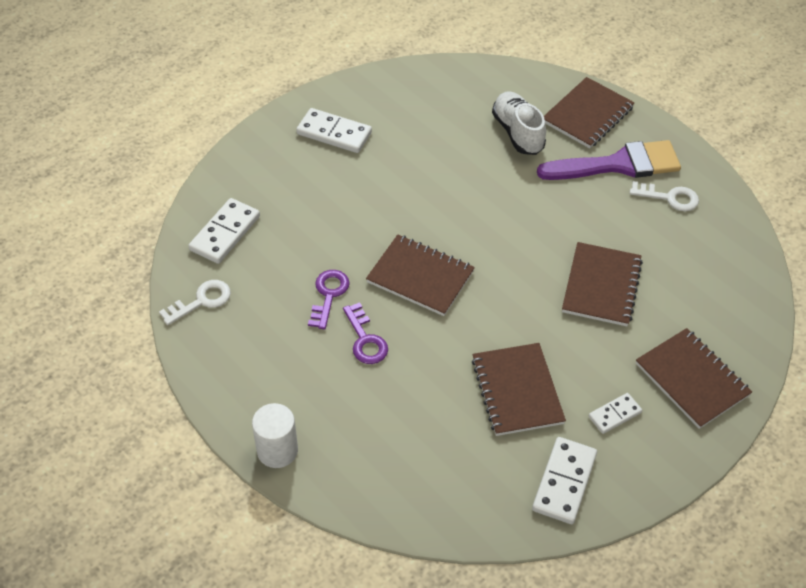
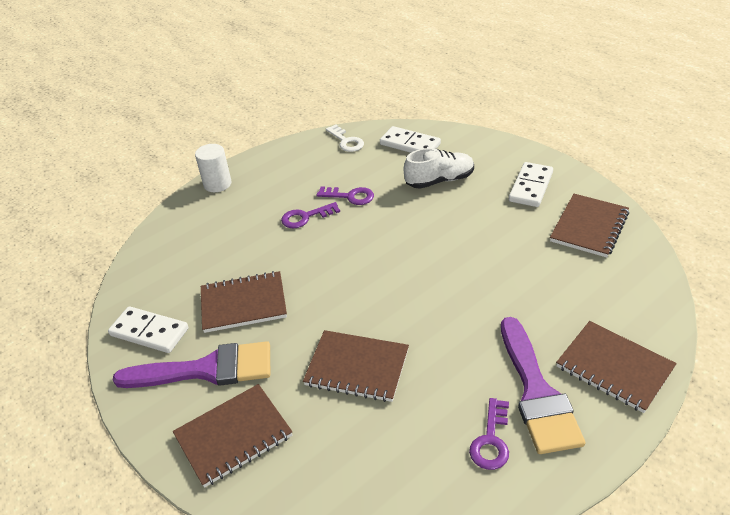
camera: 95 degrees right, 10 degrees down
brown notebook [366,235,475,316] -> brown notebook moved to [550,194,629,258]
white shoe [492,91,546,155] -> white shoe moved to [404,148,474,189]
white domino [589,393,642,434] -> purple brush [113,341,270,388]
white key [630,181,699,211] -> purple key [469,398,509,470]

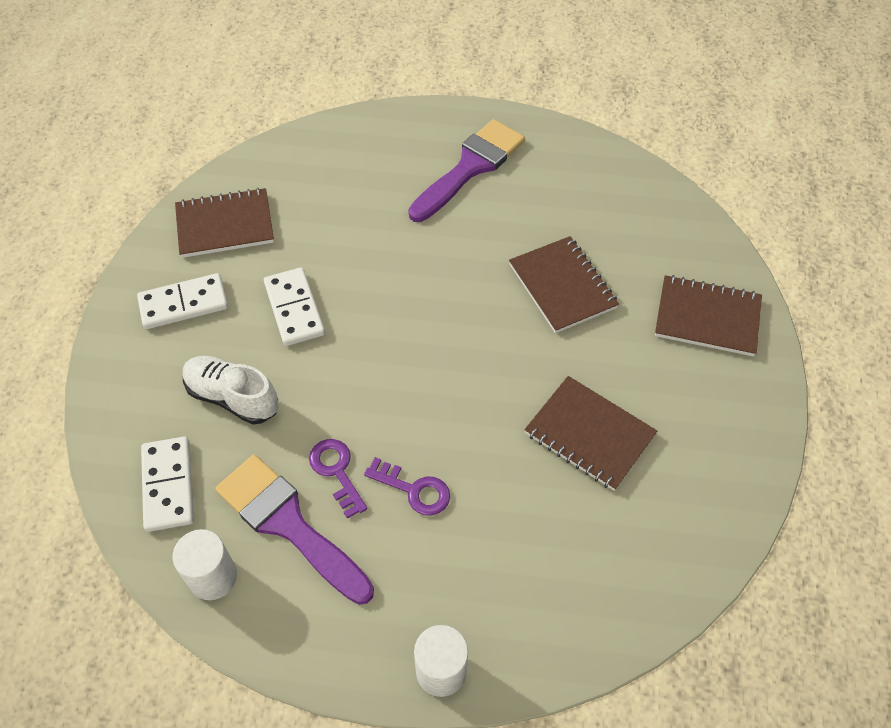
camera: 135 degrees left, 15 degrees up
white domino [108,306,189,353] -> white domino moved to [264,267,325,346]
purple brush [113,341,270,388] -> purple brush moved to [215,454,374,605]
white key [326,125,364,152] -> white cylinder [173,529,237,600]
purple key [469,398,509,470] -> none
brown notebook [556,321,677,413] -> none

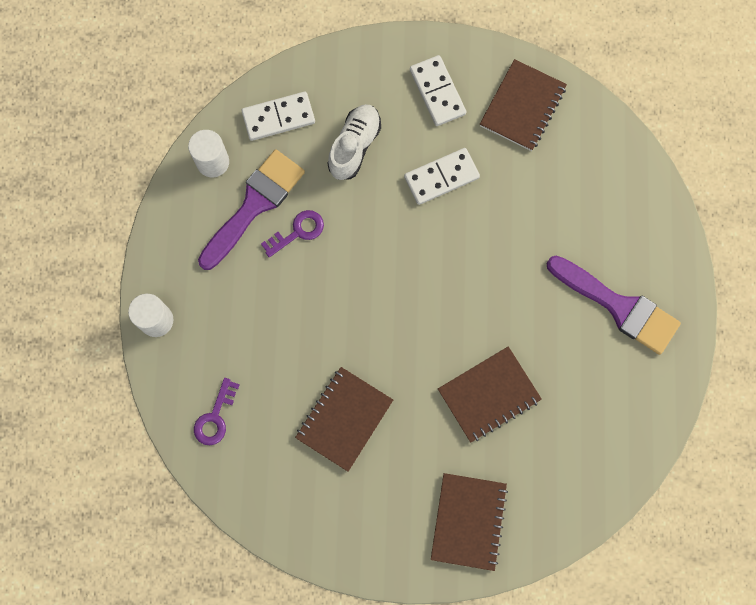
camera: 85 degrees right, 20 degrees up
brown notebook [175,188,274,258] -> brown notebook turned 45 degrees clockwise [480,59,567,151]
purple key [364,457,450,516] -> purple key moved to [194,378,240,445]

